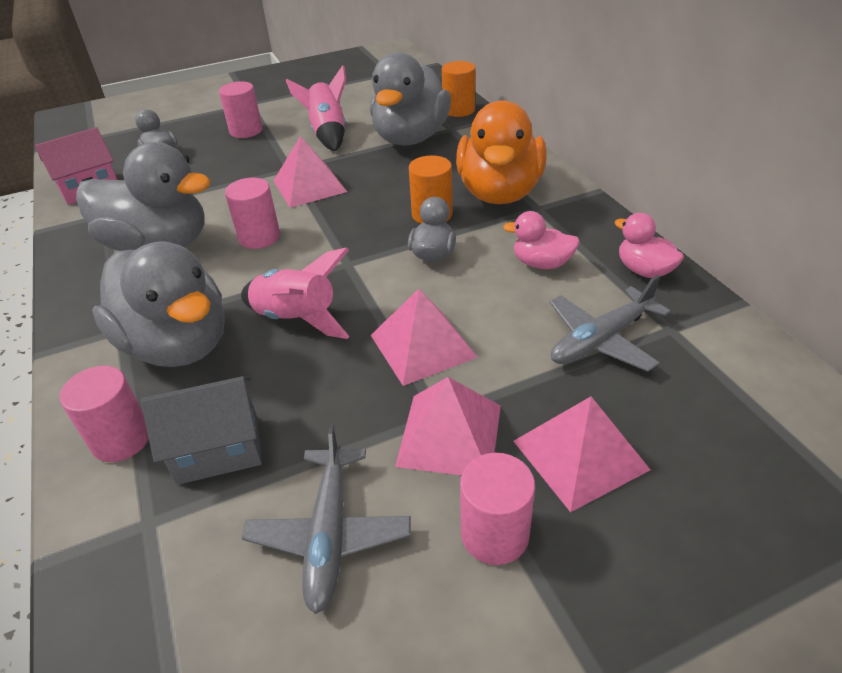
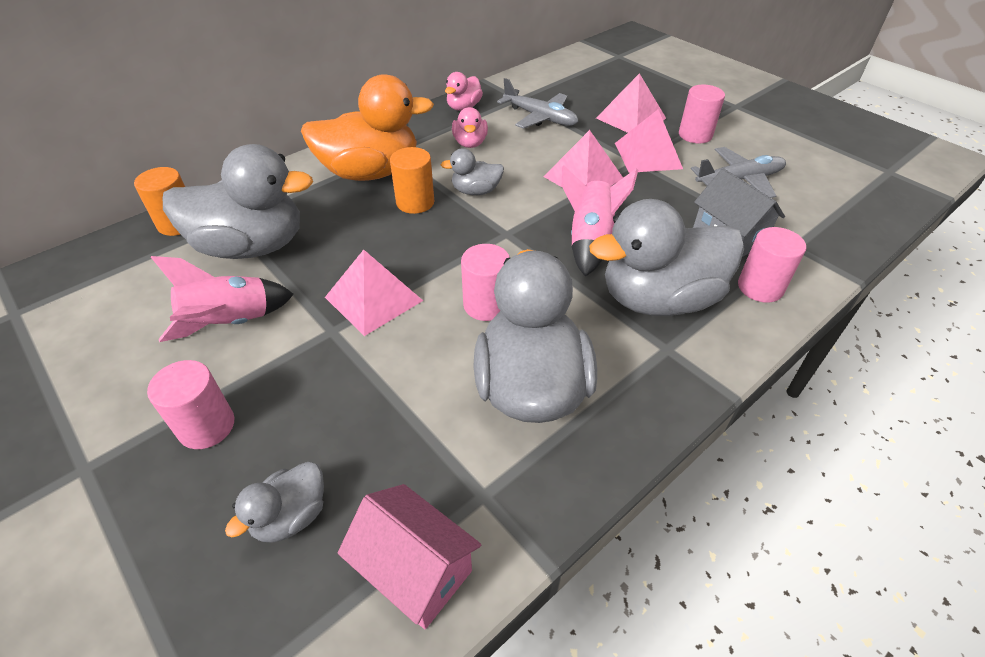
camera: 110 degrees left, 5 degrees up
grey duck [92,241,225,367] -> grey duck turned 135 degrees counterclockwise [589,199,744,316]

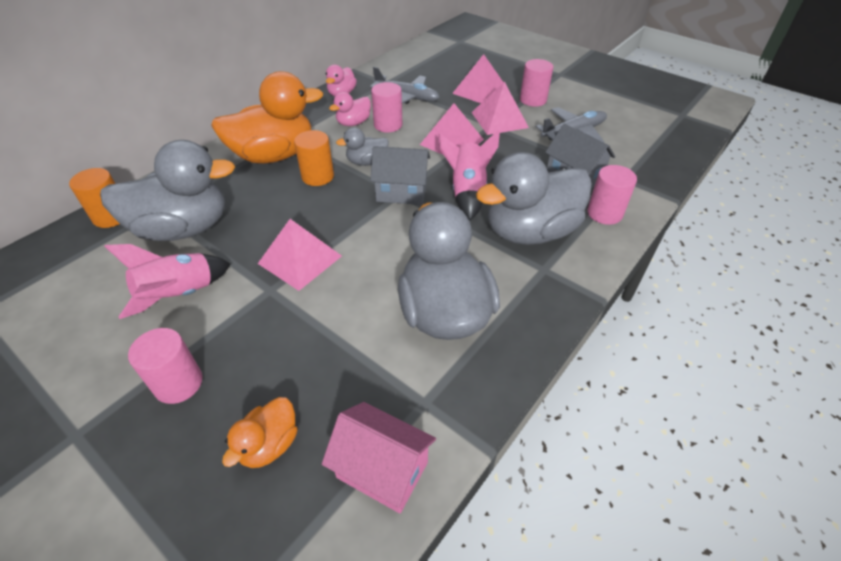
camera: 10 degrees left, 0 degrees up
grey duck [225,462,324,543] -> orange duck [222,397,298,468]
pink duck [452,107,488,148] -> pink duck turned 60 degrees clockwise [329,92,371,126]
pink cylinder [461,244,510,321] -> pink cylinder moved to [371,82,402,133]
none -> grey house [370,146,430,205]

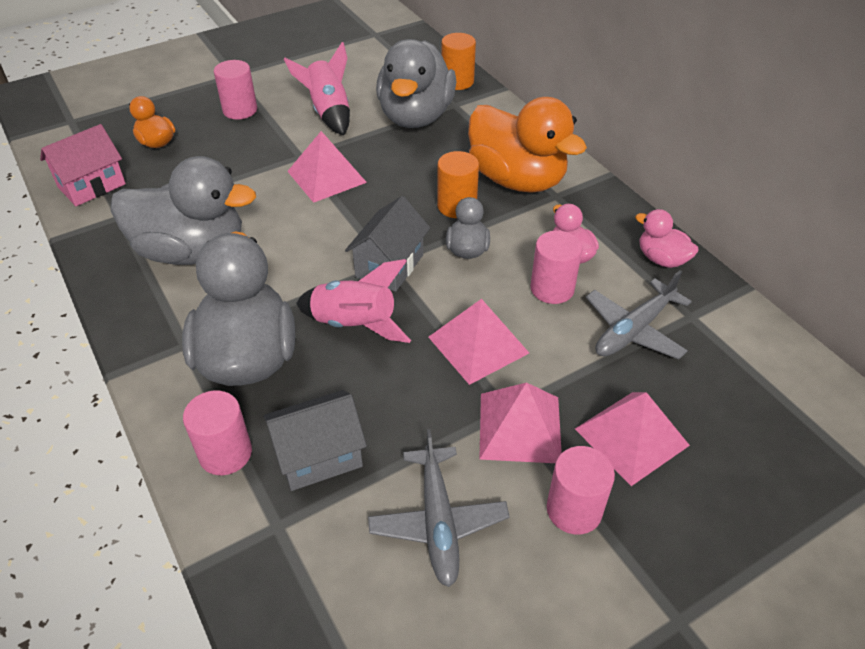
camera: 110 degrees right, 0 degrees up
orange duck [211,71,323,163] -> orange duck turned 45 degrees counterclockwise [468,97,587,193]

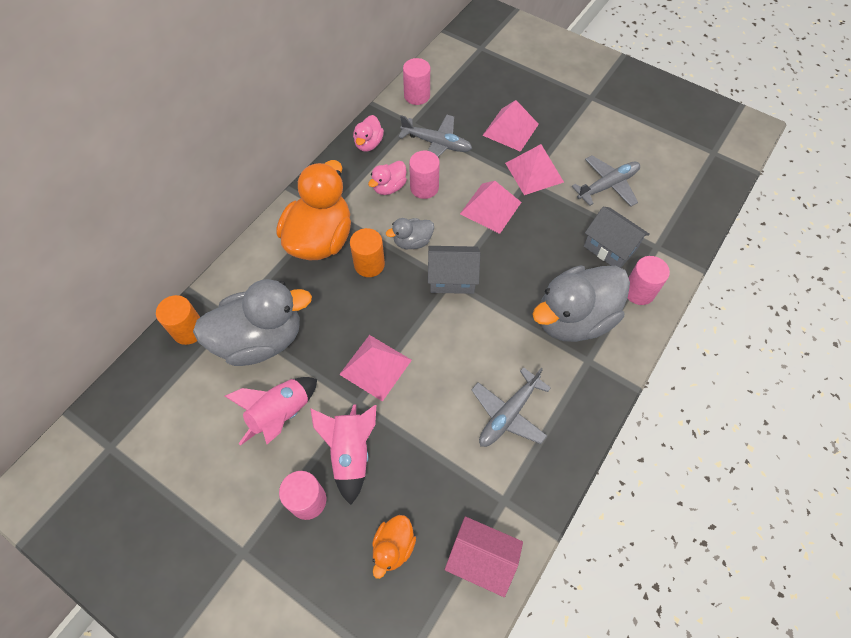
camera: 115 degrees left, 15 degrees up
grey duck [111,156,256,265] -> grey plane [471,367,551,447]
pink rocket [296,259,411,343] -> pink rocket moved to [310,404,376,505]
pink cylinder [547,446,615,535] -> pink cylinder moved to [403,58,430,105]

